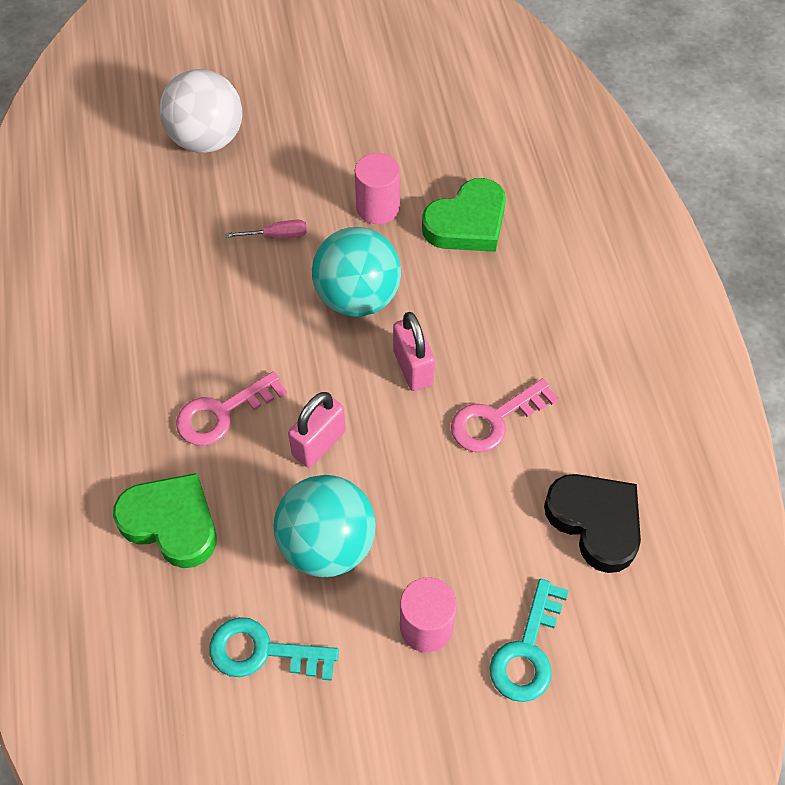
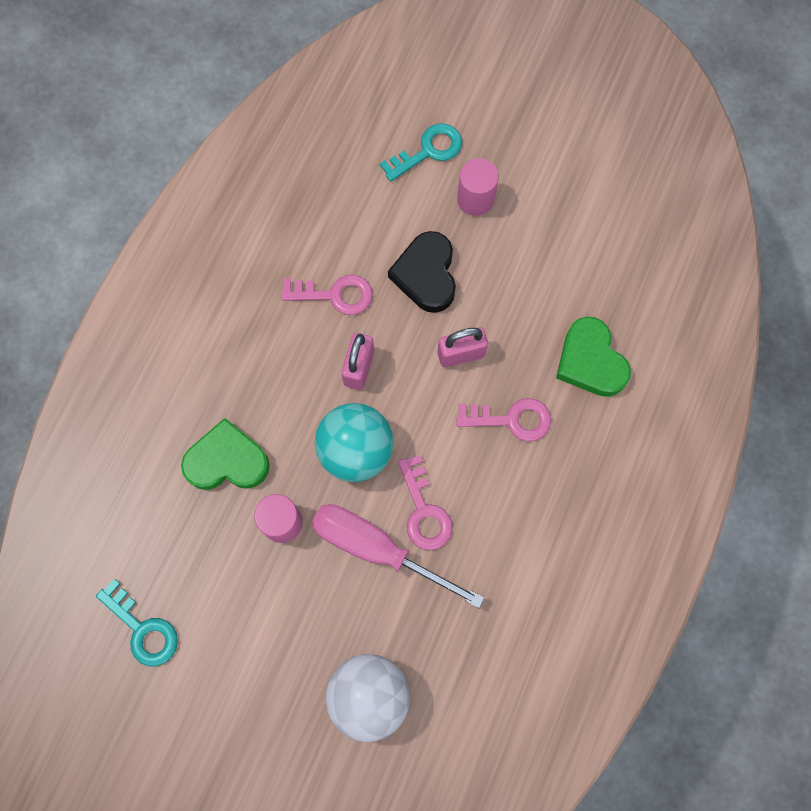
camera: 145 degrees left, 15 degrees up
turquoise key [209,617,339,681] -> turquoise key moved to [96,579,178,666]
pink screwdriver [225,220,307,238] -> pink screwdriver [312,504,484,608], size x2.42
turquoise ball [274,475,376,577] -> none
black heart [544,474,641,573] -> black heart moved to [388,231,456,313]
none -> pink key [398,455,453,550]

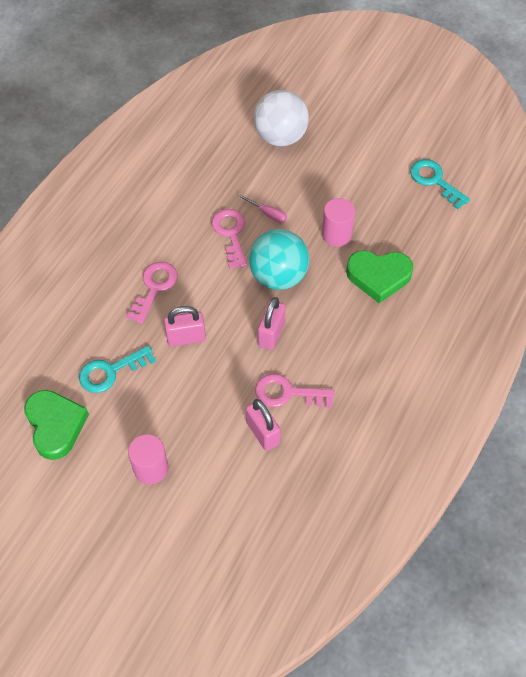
camera: 175 degrees left, 15 degrees down
pink screwdriver [312,504,484,608] -> pink screwdriver [238,194,287,223], size x0.41
turquoise key [380,123,462,182] -> turquoise key moved to [79,345,156,393]
black heart [388,231,456,313] -> none
pink key [457,398,551,441] -> pink key turned 105 degrees clockwise [126,262,178,324]
green heart [556,317,631,397] -> green heart moved to [24,390,89,460]
none -> pink padlock [246,399,281,451]

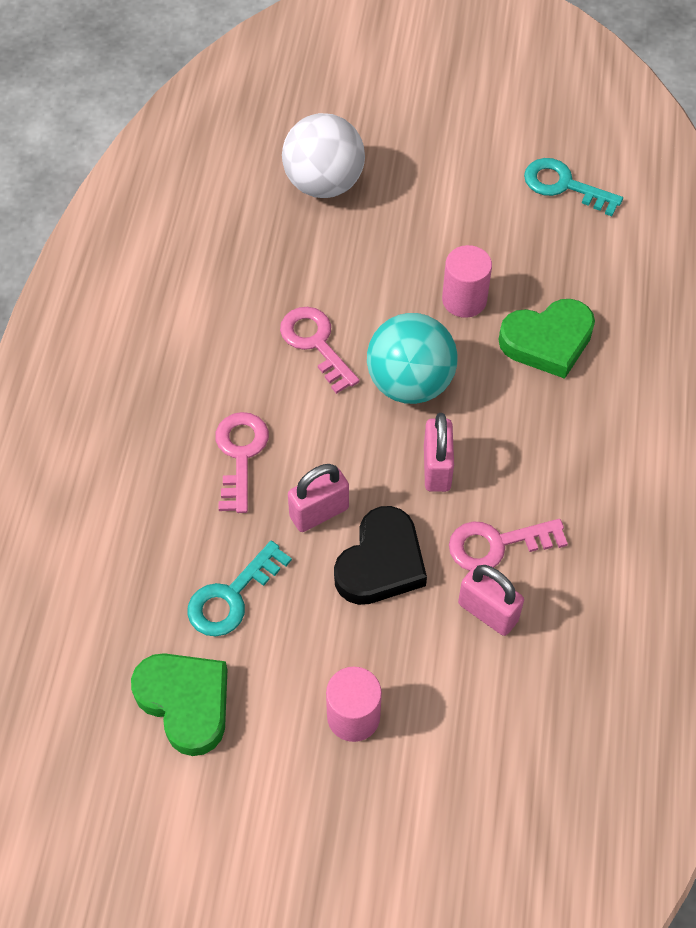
camera: 20 degrees left, 0 degrees up
pink screwdriver [238,194,287,223] -> none
none -> black heart [334,506,427,605]

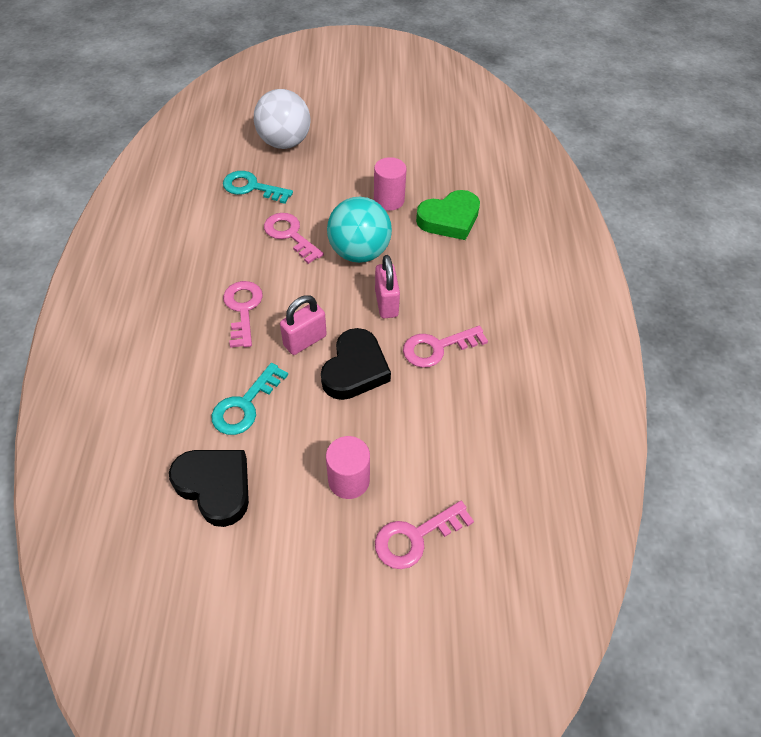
camera: 10 degrees left, 5 degrees down
green heart [131,653,227,756] -> black heart [169,450,249,527]
pink padlock [458,565,524,636] -> none
turquoise key [524,158,623,216] -> turquoise key moved to [223,171,293,204]
none -> pink key [375,501,474,569]

